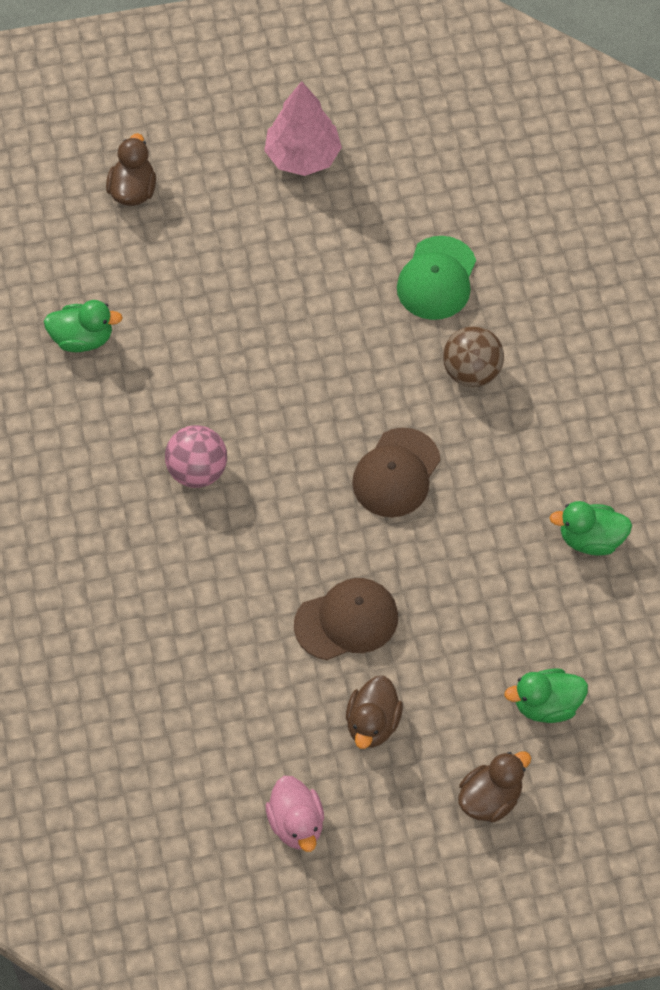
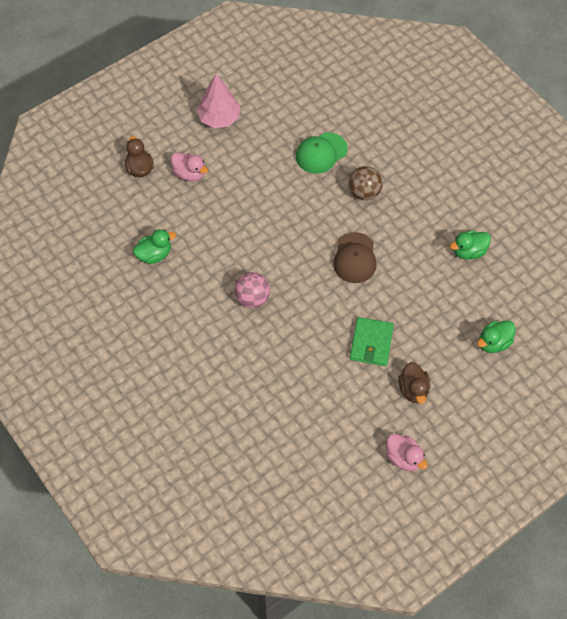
camera: 25 degrees left, 0 degrees up
brown cap [294,578,398,660] -> green wallet [350,317,394,366]
green cap [397,236,476,320] -> green cap turned 60 degrees clockwise [296,132,348,174]
brown duck [458,752,531,822] -> none
none -> pink duck [171,152,208,181]

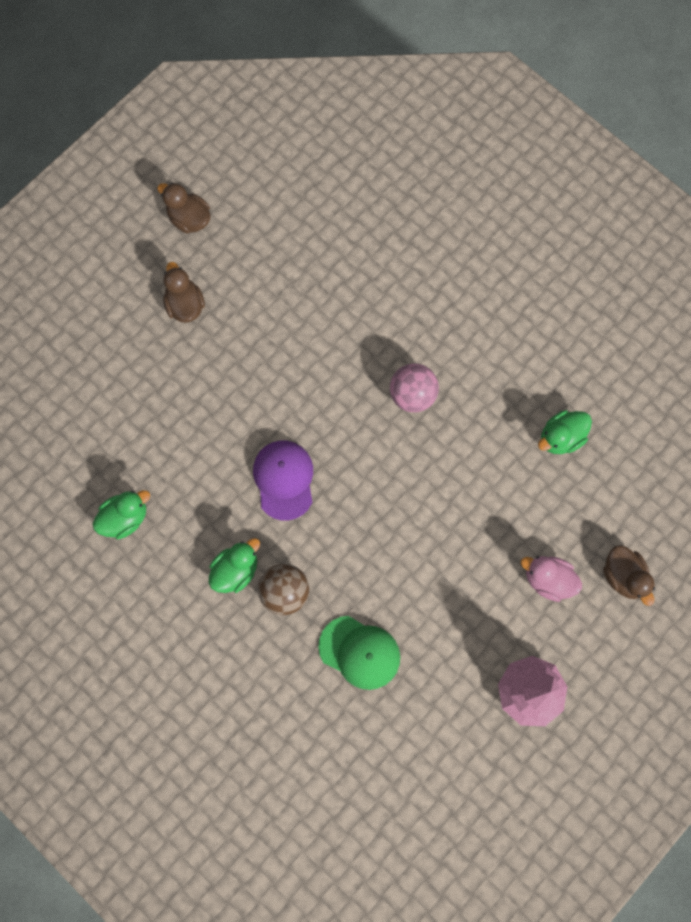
camera: 170 degrees right, 15 degrees up
green cap [296,132,348,174] -> green cap turned 75 degrees clockwise [318,616,400,690]
brown cap [333,232,377,283] -> purple cap [253,441,313,521]
green wallet [350,317,394,366] -> none
pink duck [386,434,428,471] -> brown duck [157,182,211,233]
green duck [477,321,516,353] -> green duck moved to [209,538,260,593]

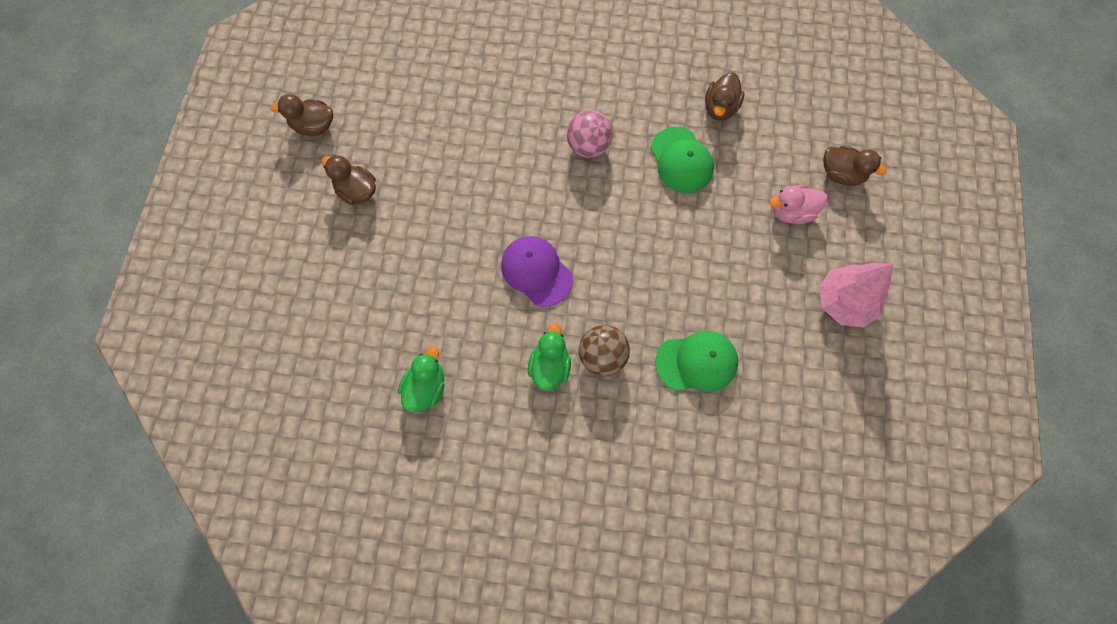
camera: 35 degrees left, 5 degrees down
green duck [538,410,592,454] -> brown duck [705,72,745,121]
none -> green cap [650,127,714,193]

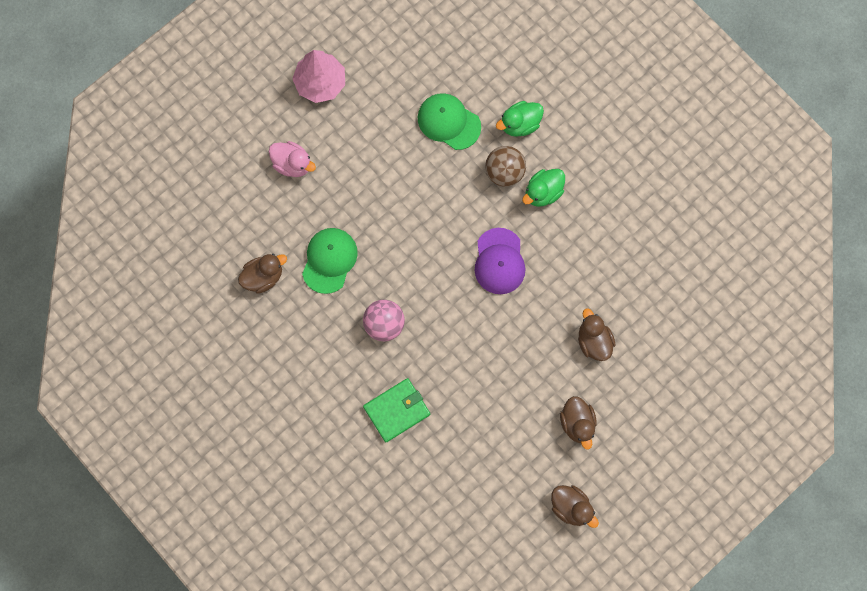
camera: 140 degrees left, 5 degrees up
green duck [398,347,445,412] -> green duck moved to [496,101,544,137]
brown duck [823,146,887,186] -> brown duck moved to [578,308,615,361]
none -> green wallet [363,378,430,442]

